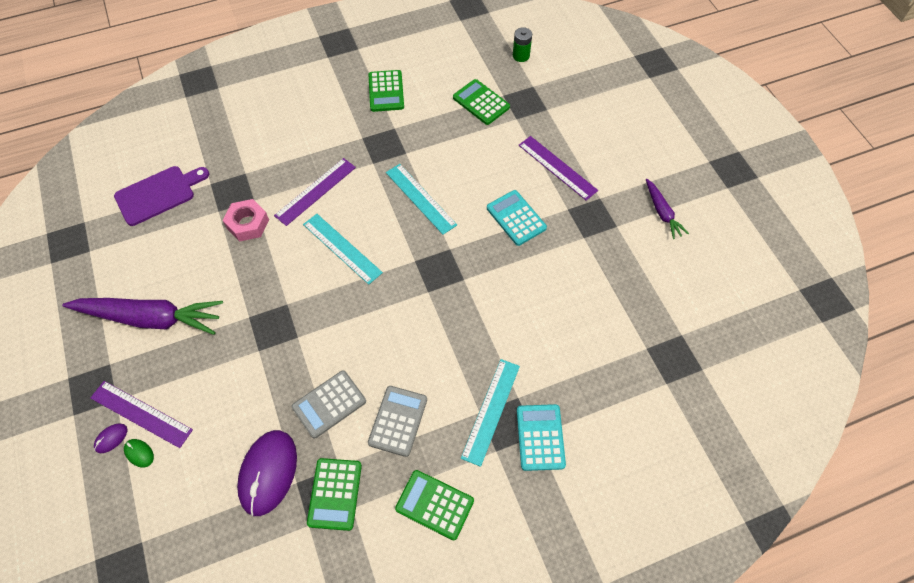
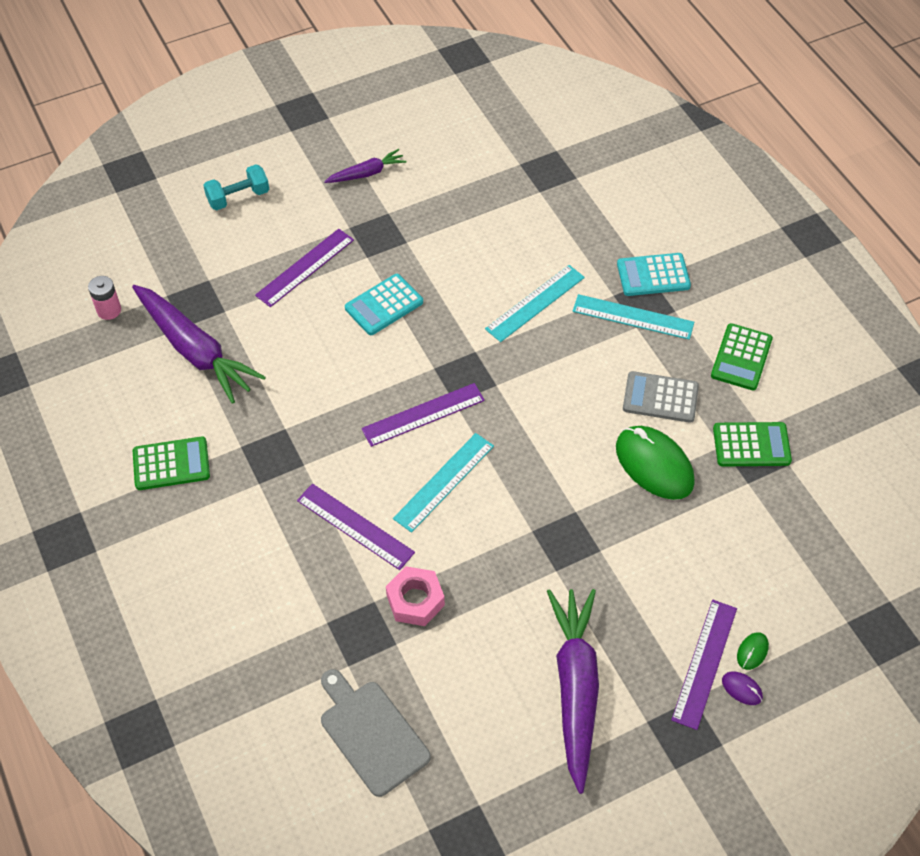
camera: 95 degrees left, 5 degrees down
purple cutting board [114,166,209,226] -> grey cutting board [321,669,431,797]
purple mouse [237,430,297,516] -> none
grey calculator [292,370,366,438] -> green mouse [616,426,695,500]
turquoise ruler [386,164,457,235] -> turquoise ruler moved to [485,265,585,342]
green calculator [453,79,510,125] -> purple carrot [132,285,266,404]
green battery [513,27,532,62] -> pink battery [88,276,121,320]
none -> turquoise dumbbell [203,164,269,210]
none -> purple ruler [361,383,485,447]

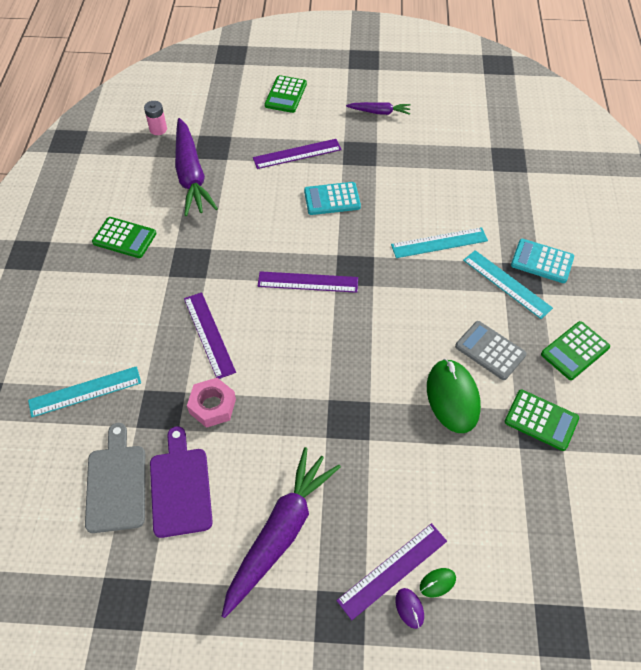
camera: 30 degrees right, 0 degrees up
turquoise dumbbell [203,164,269,210] -> green calculator [265,75,307,113]
turquoise ruler [393,433,494,533] -> turquoise ruler moved to [28,366,141,417]
none -> purple cutting board [150,426,213,538]

